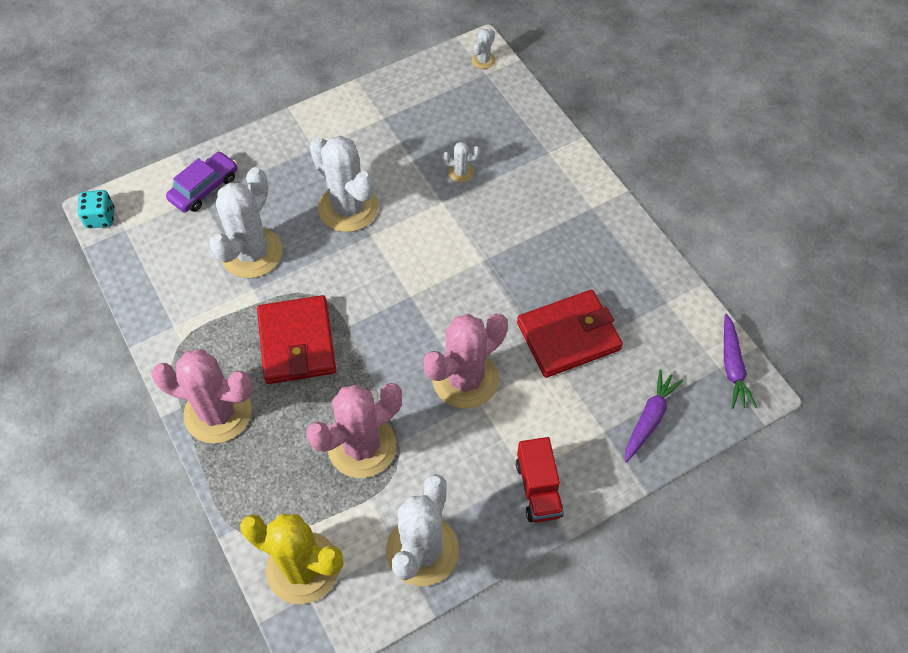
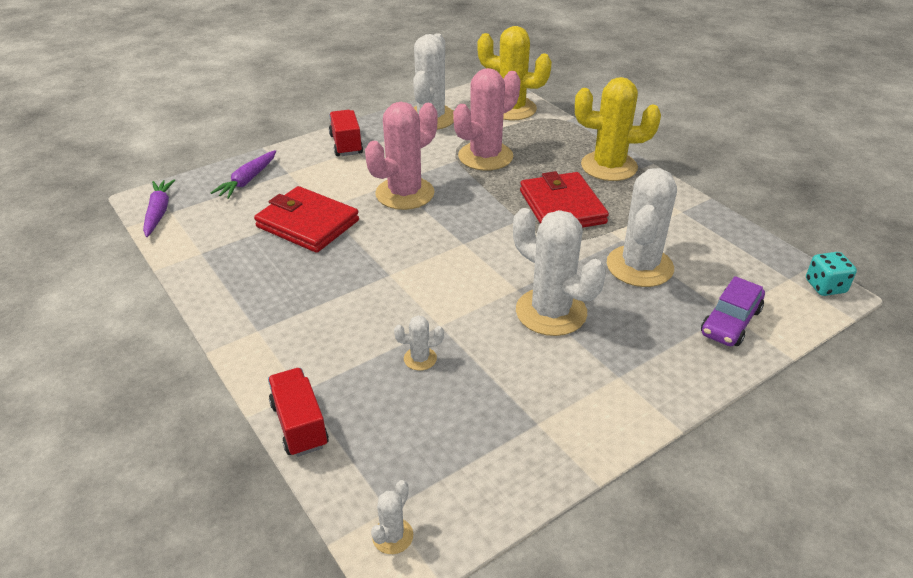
camera: 175 degrees right, 20 degrees down
pink cactus [151,349,253,443] -> yellow cactus [575,77,661,181]
red wallet [517,290,623,378] -> red wallet turned 60 degrees clockwise [254,186,359,253]
none -> red truck [268,368,329,457]

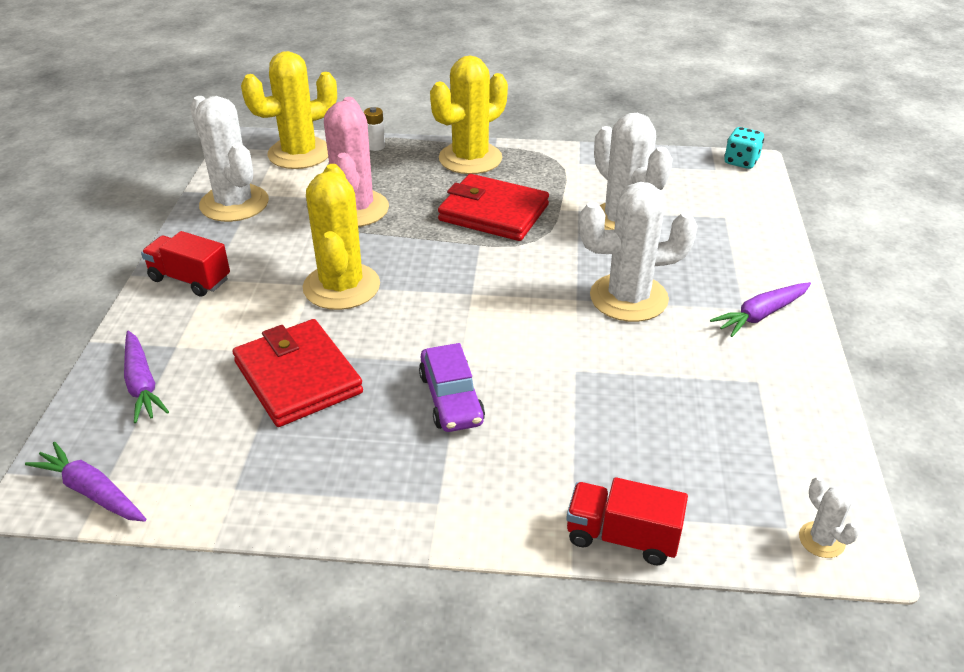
camera: 50 degrees left, 0 degrees up
red wallet [254,186,359,253] -> red wallet turned 75 degrees clockwise [233,319,363,427]
pink cactus [365,102,438,210] -> yellow cactus [303,164,380,310]
white cactus [394,316,444,371] -> none
purple car [701,276,765,346] -> purple car moved to [419,343,485,432]
none -> white battery [364,107,385,151]
none -> purple carrot [710,282,811,337]

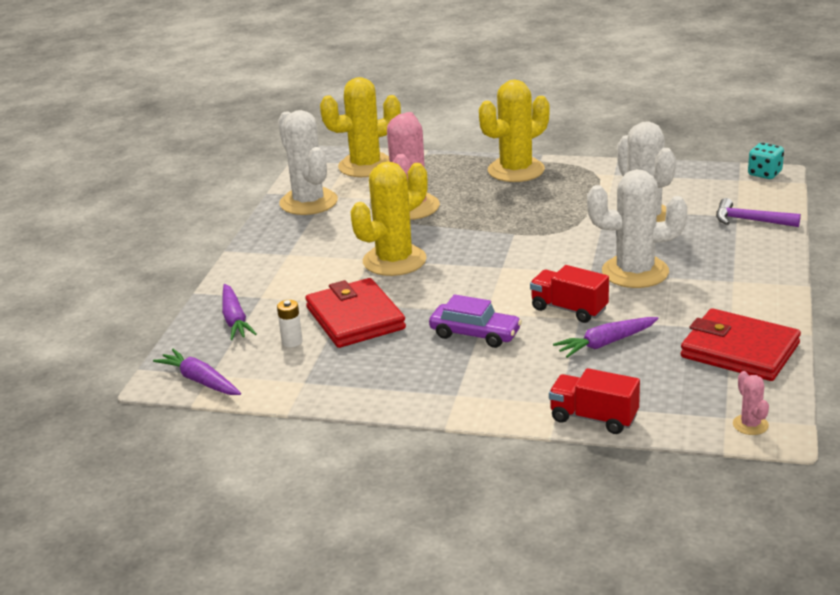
camera: 10 degrees right, 10 degrees down
red truck [141,231,230,297] -> red truck moved to [530,265,609,323]
yellow cactus [303,164,380,310] -> yellow cactus turned 45 degrees clockwise [350,162,428,276]
white battery [364,107,385,151] -> white battery moved to [277,300,303,347]
purple car [419,343,485,432] -> purple car turned 60 degrees counterclockwise [429,294,522,348]
red wallet [438,174,549,241] -> red wallet moved to [681,308,801,381]
purple carrot [710,282,811,337] -> purple carrot moved to [553,317,659,358]
white cactus [799,476,860,558] -> pink cactus [733,371,769,435]
none -> purple hammer [716,198,801,227]

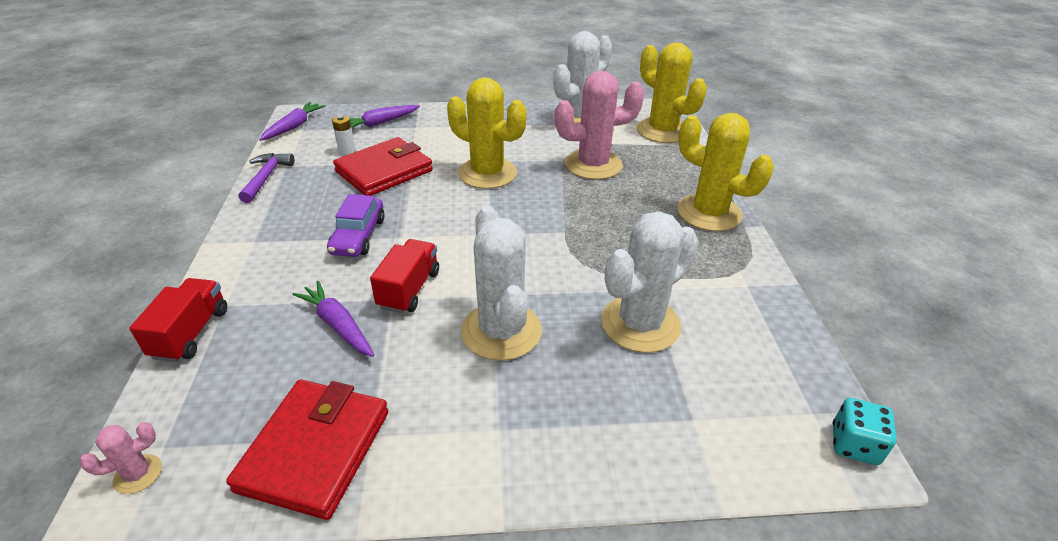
camera: 70 degrees right, 10 degrees up
purple hammer [716,198,801,227] -> purple hammer moved to [239,153,294,203]

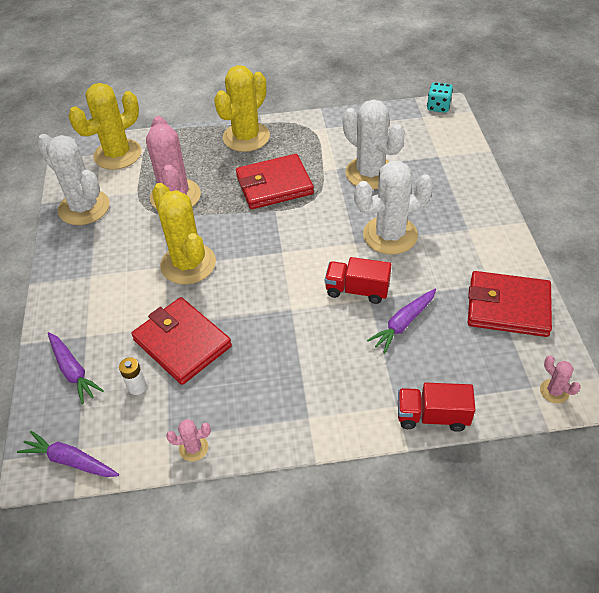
camera: 90 degrees left, 10 degrees up
purple hammer [239,153,294,203] -> pink cactus [166,419,211,461]
purple car [327,194,385,257] -> none
yellow cactus [447,77,527,189] -> yellow cactus turned 60 degrees counterclockwise [152,183,216,285]
none -> red wallet [236,154,314,209]

